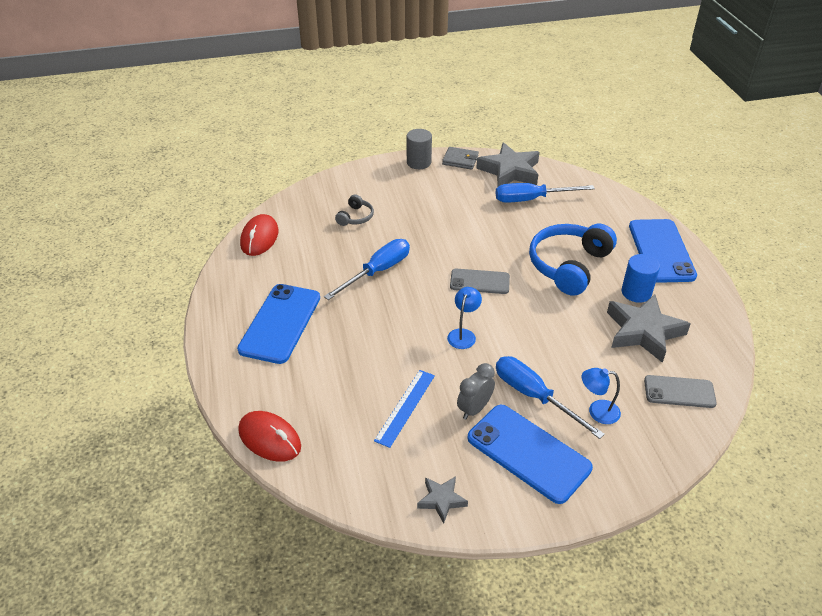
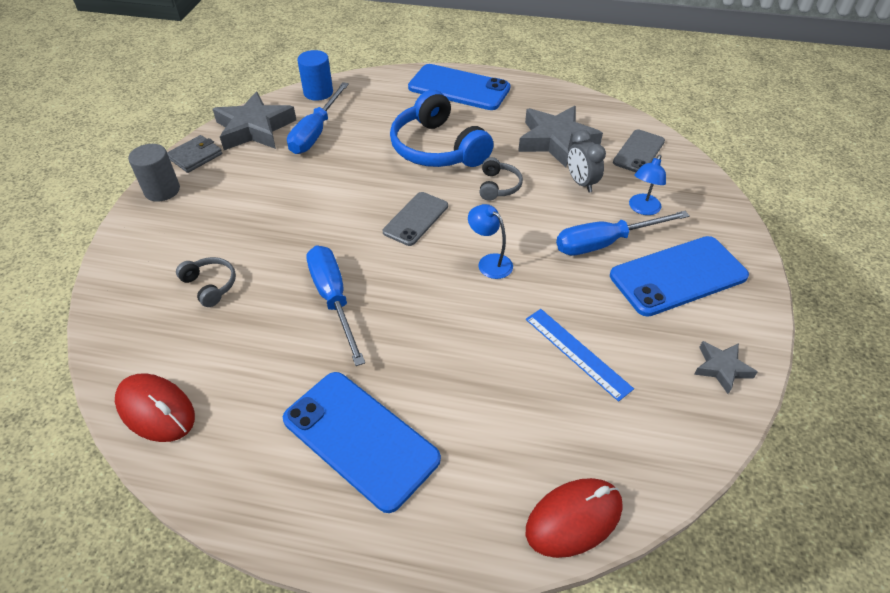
camera: 65 degrees left, 5 degrees up
grey clock [457,363,495,420] -> grey clock moved to [567,130,606,193]
blue cylinder [622,254,660,303] -> blue cylinder moved to [297,50,333,101]
none -> grey headphones [480,157,523,201]

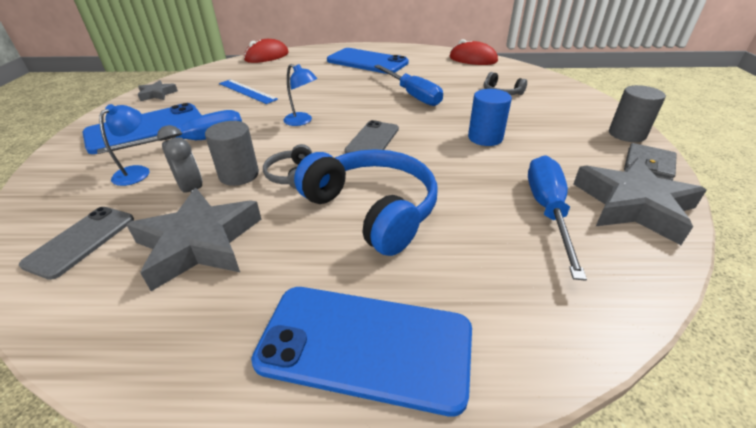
camera: 170 degrees right, 10 degrees down
blue cylinder [297,50,333,101] -> blue cylinder moved to [468,89,512,146]
none -> grey cylinder [205,121,259,186]

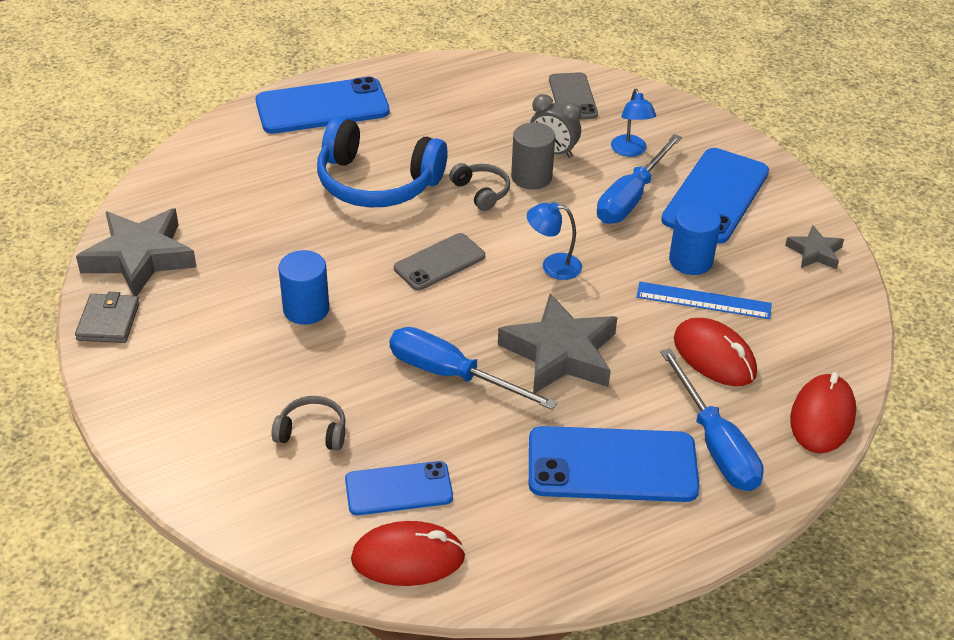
camera: 150 degrees right, 5 degrees up
grey star [126,188,261,291] -> grey star moved to [498,293,617,393]
grey phone [344,120,399,154] -> grey phone turned 60 degrees clockwise [394,233,485,290]
blue screwdriver [528,155,587,281] -> blue screwdriver moved to [660,349,764,491]
grey cylinder [609,85,666,142] -> none
none -> blue phone [345,461,453,515]
none -> blue cylinder [669,204,721,275]
none -> red mouse [674,318,757,386]

